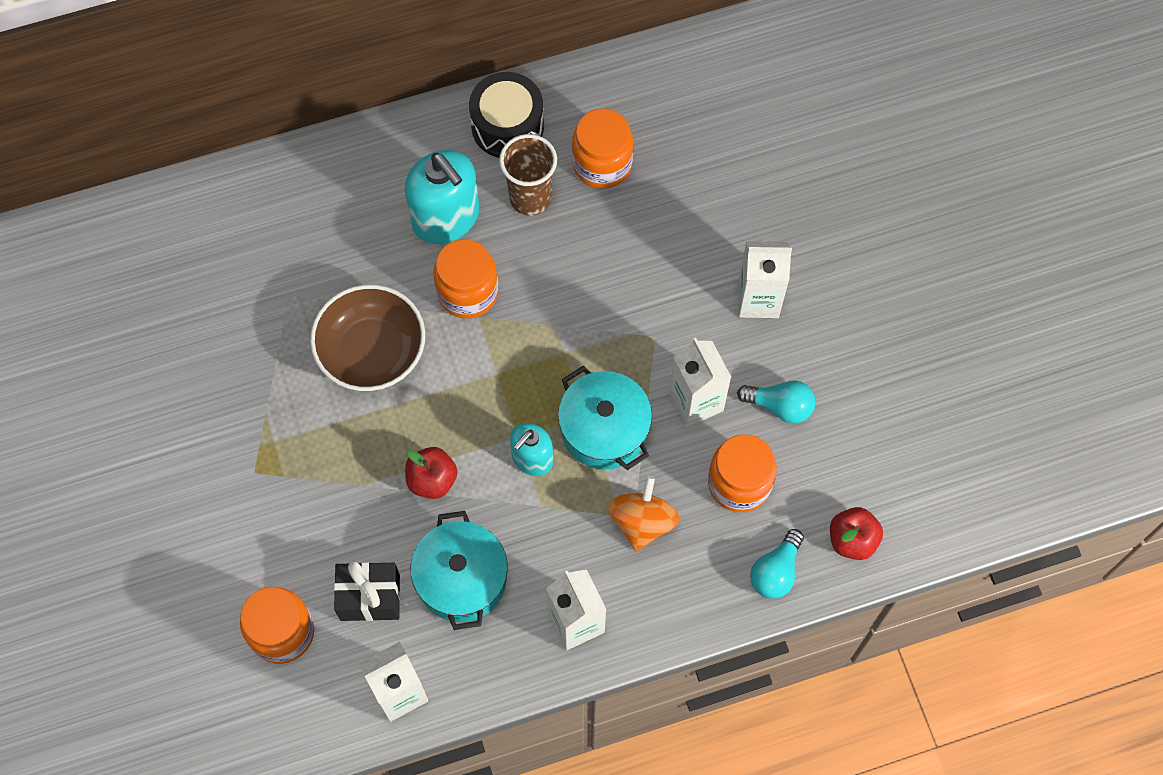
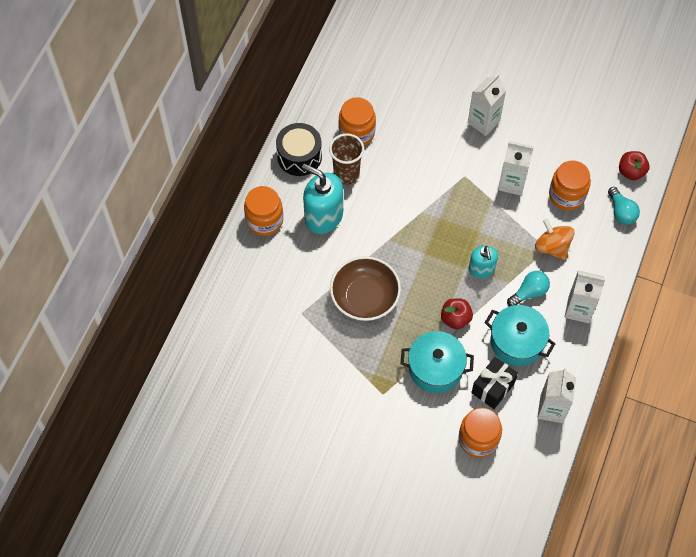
camera: 50 degrees left, 5 degrees down
turquoise soap dispenser [405,150,479,244] -> turquoise soap dispenser turned 150 degrees counterclockwise [302,164,343,234]
orange jar [433,239,498,319] -> orange jar moved to [244,186,283,236]
turquoise pot [558,366,652,470] -> turquoise pot moved to [400,331,474,393]
turquoise light bulb [737,381,816,424] -> turquoise light bulb moved to [507,271,550,306]

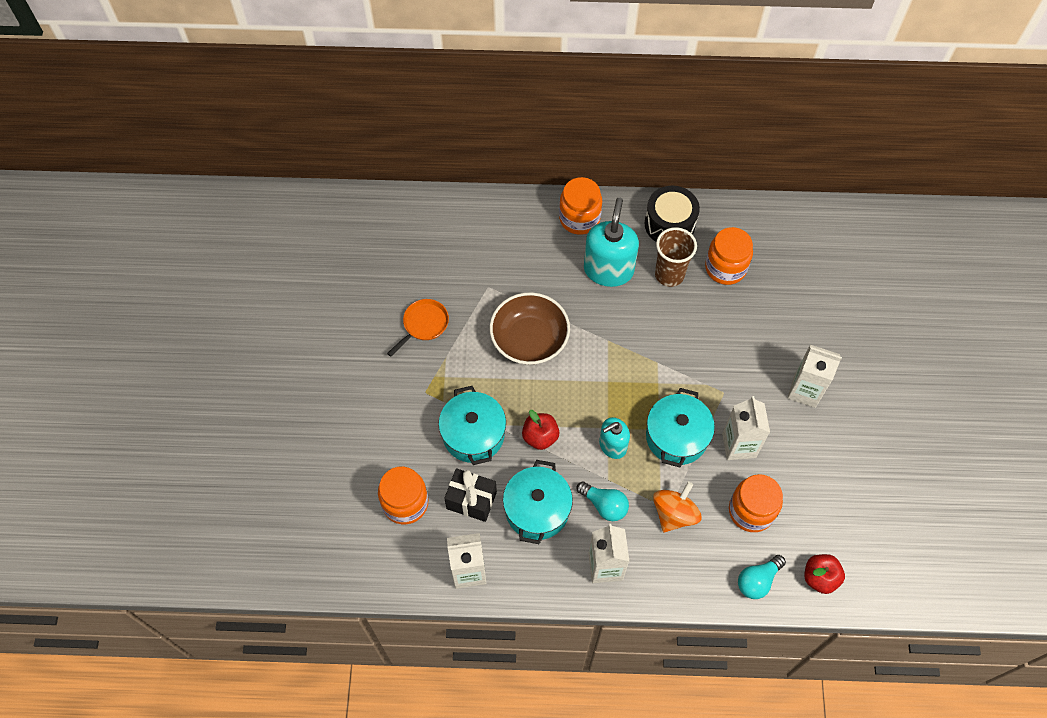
camera: 70 degrees right, 0 degrees up
none -> orange pan [387,299,449,357]
none -> turquoise pot [646,388,715,467]

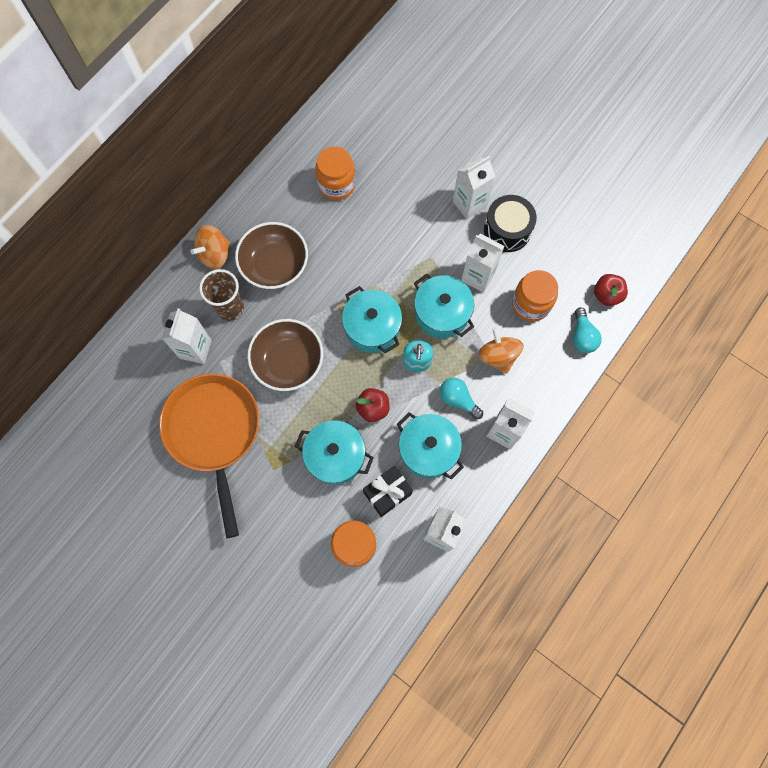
camera: 55 degrees left, 10 degrees up
orange pan [387,299,449,357] -> orange pan [159,374,259,538], size x2.25
orange jar [559,177,602,235] -> orange spinning top [191,225,230,269]
turquoise light bulb [576,481,629,521] -> turquoise light bulb turned 120 degrees counterclockwise [440,378,483,420]
turquoise soap dispenser [584,198,639,287] -> brown bowl [235,222,308,289]
black drum [644,186,700,242] -> black drum moved to [484,195,537,252]
brown cup [655,227,697,287] -> brown cup moved to [199,269,244,321]
none -> white carton [162,308,212,364]
none -> turquoise pot [342,286,402,353]

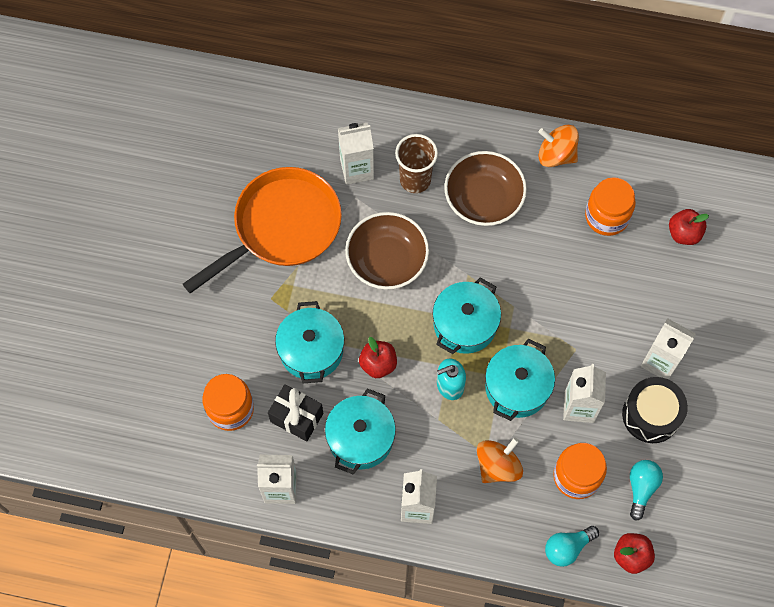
camera: 65 degrees right, 5 degrees down
orange spinning top [191,225,230,269] -> orange spinning top moved to [538,125,579,167]
turquoise light bulb [440,378,483,420] -> turquoise light bulb moved to [630,460,663,521]
none -> red apple [669,209,709,245]

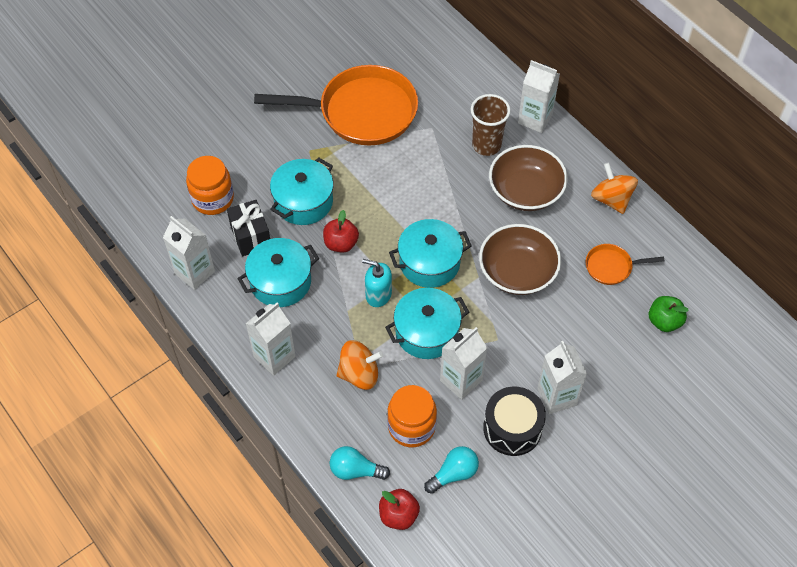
camera: 40 degrees right, 10 degrees down
white carton [338,123,374,185] -> white carton moved to [518,60,560,133]
brown bowl [345,212,429,290] -> brown bowl moved to [479,224,561,295]
orange jar [585,177,636,236] -> orange pan [586,244,665,285]
red apple [669,209,709,245] -> green apple [649,296,689,332]

